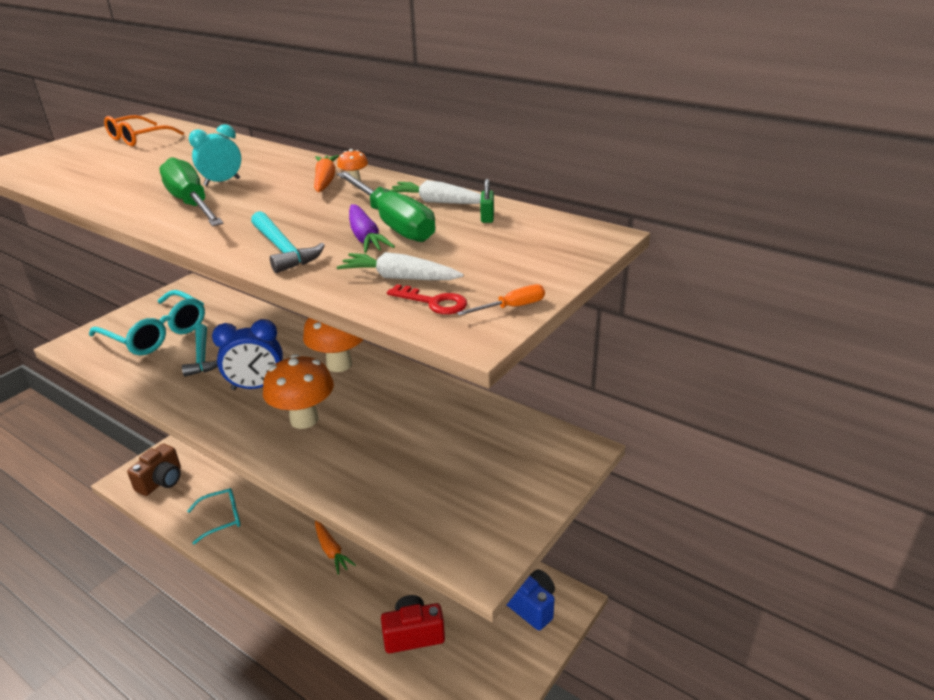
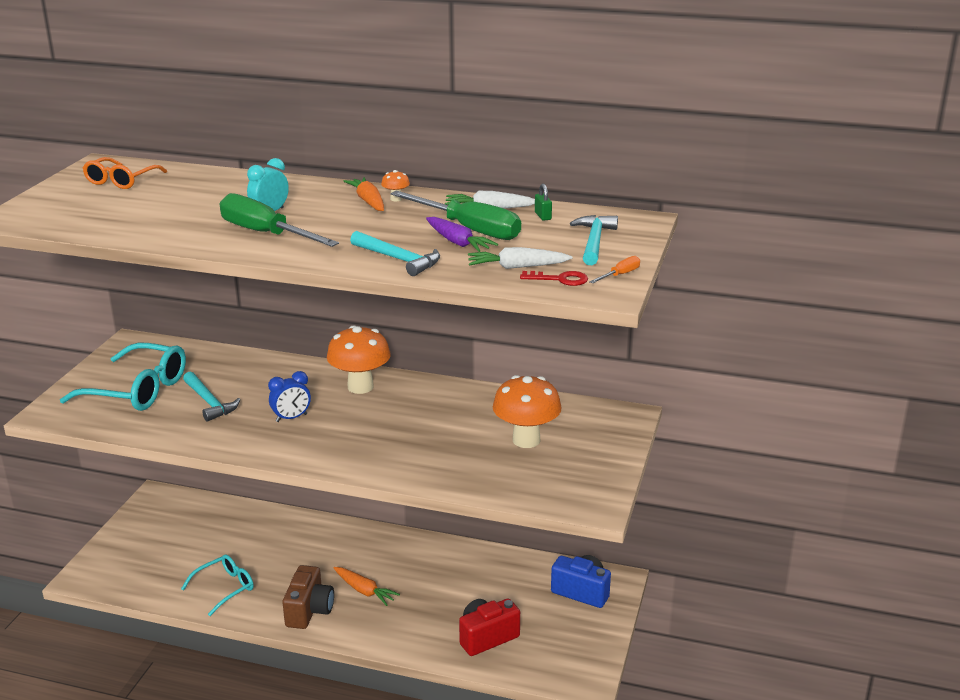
camera: 20 degrees left, 5 degrees down
brown camera [127,444,181,496] -> brown camera moved to [282,565,334,629]
blue clock [212,319,283,390] -> blue clock [268,371,311,422], size x0.65
orange mushroom [263,354,334,429] -> orange mushroom moved to [493,375,562,448]
none -> turquoise hammer [570,215,618,265]

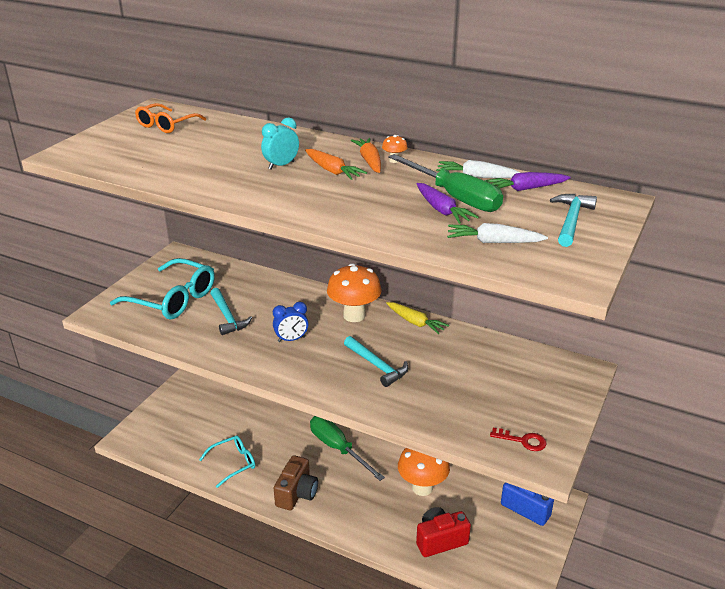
camera: 10 degrees right, 5 degrees up
green screwdriver [220,193,339,247] -> green screwdriver moved to [310,416,385,481]
orange carrot [334,567,400,606] -> orange carrot moved to [305,149,367,180]
turquoise hammer [350,231,440,276] -> turquoise hammer moved to [344,336,408,387]
orange mushroom [493,375,562,448] -> orange mushroom moved to [398,448,450,496]
red key [520,271,588,286] -> red key moved to [490,428,546,451]
green padlock [535,184,552,221] -> purple carrot [484,172,571,191]
orange screwdriver [589,256,640,283] -> none
none -> yellow carrot [386,302,449,334]

